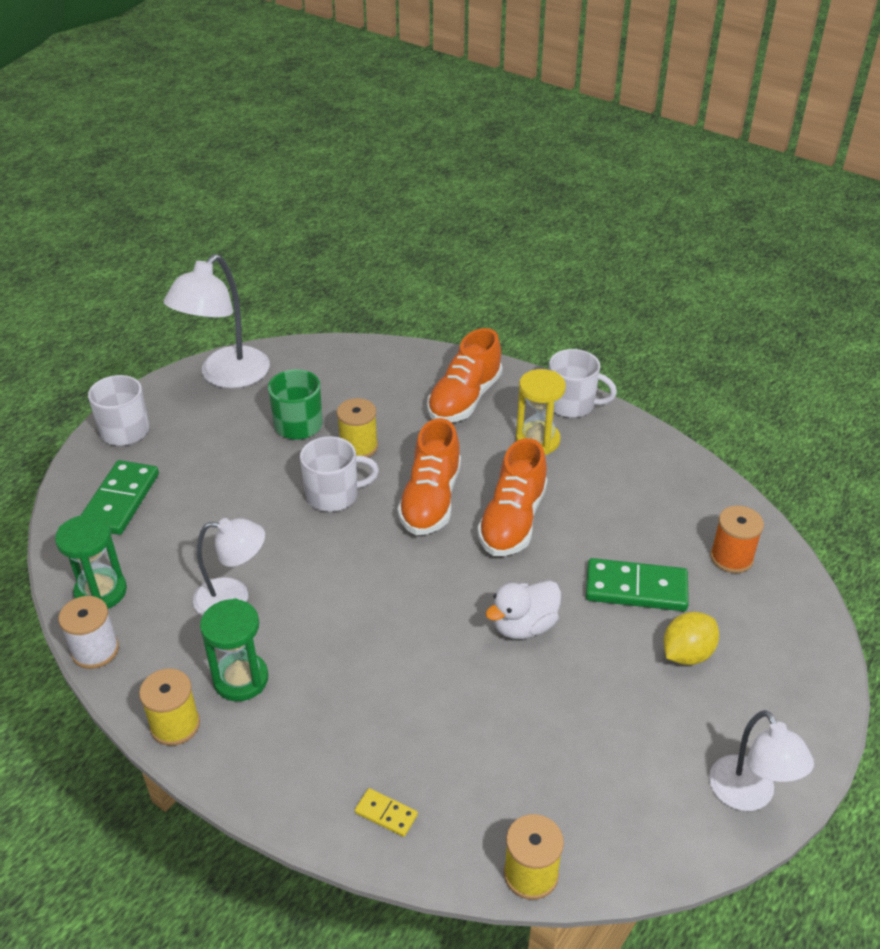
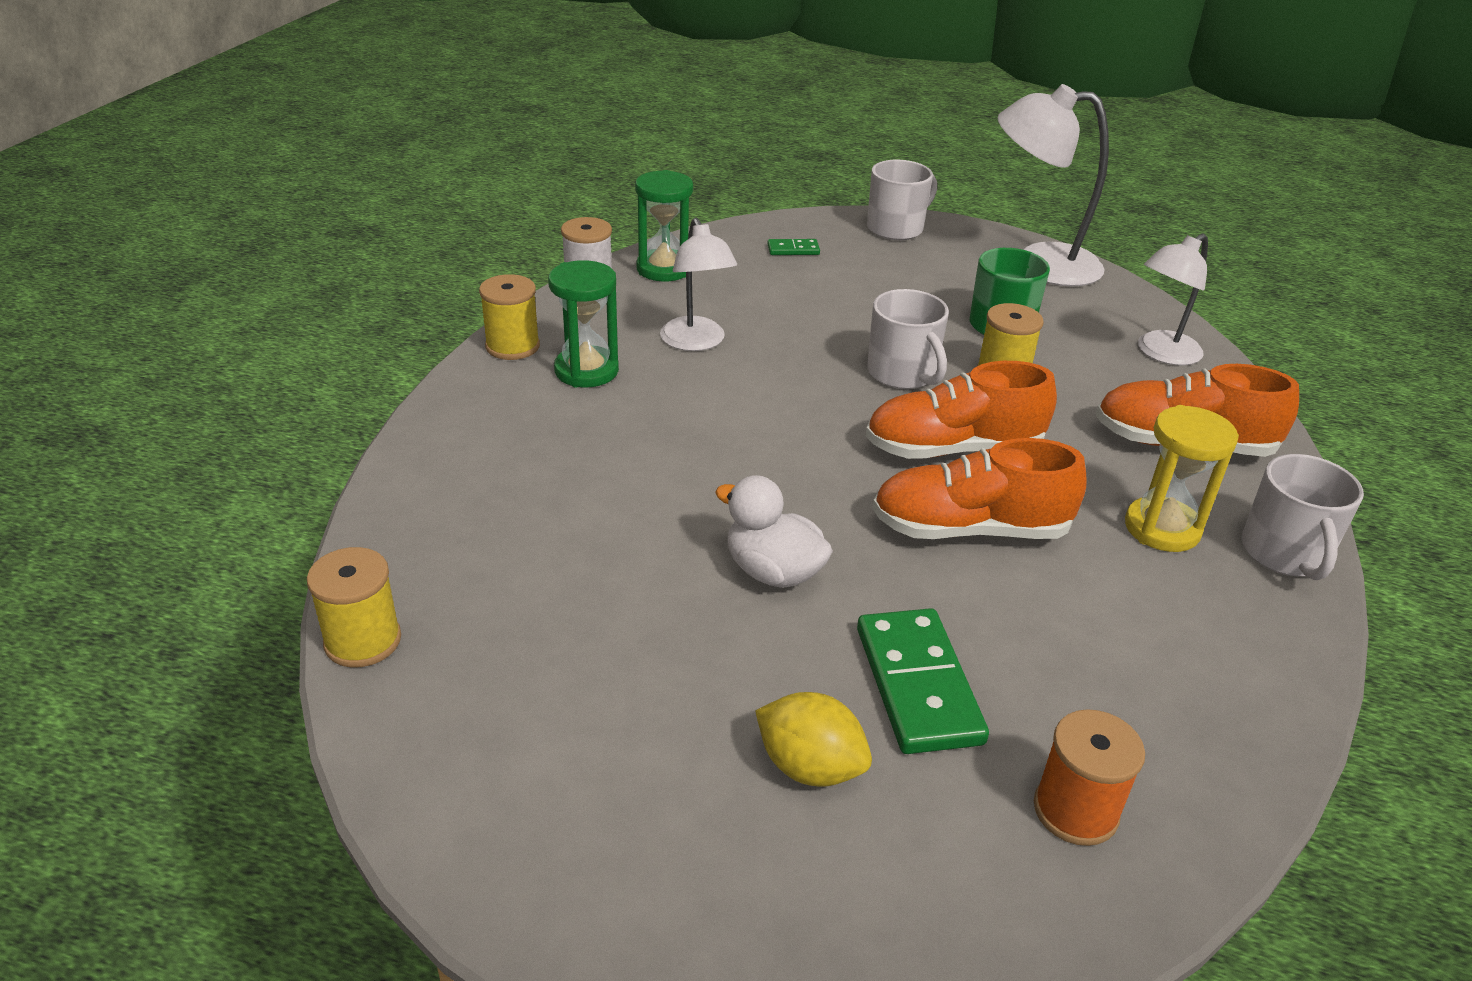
camera: 70 degrees right, 5 degrees down
green domino [80,460,159,535] -> green domino [767,239,820,255], size x0.48
yellow domino [355,788,418,837] -> none
white lamp [709,710,814,811] -> white lamp moved to [1138,234,1208,365]

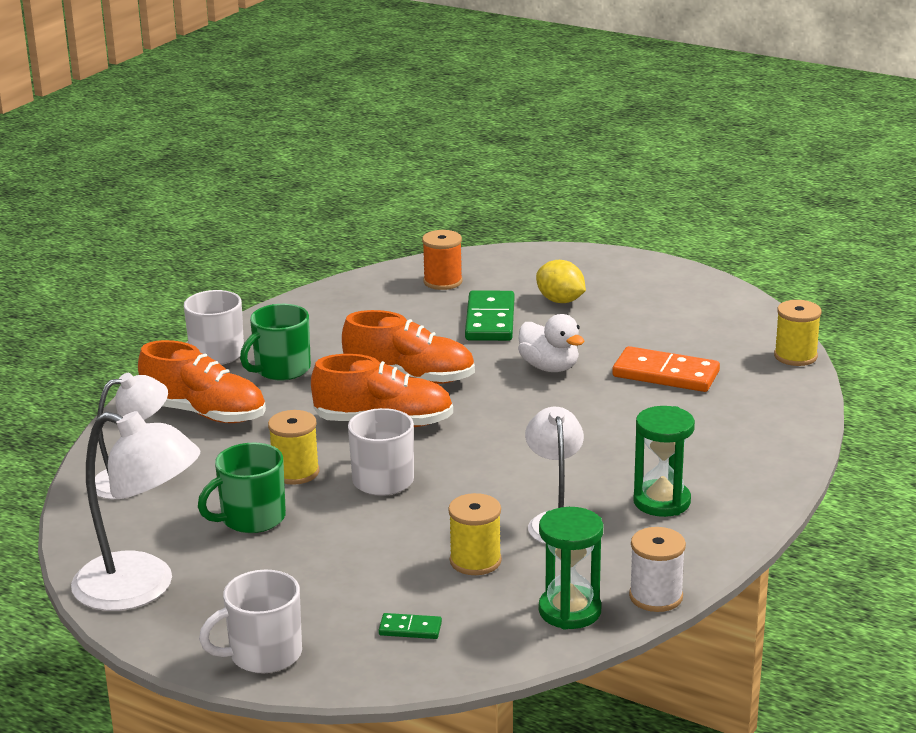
camera: 165 degrees left, 10 degrees down
yellow spool [479,274,540,360] -> yellow spool moved to [448,493,502,575]
yellow hourglass [1125,405,1239,552] -> green mug [240,304,311,380]
none -> orange domino [612,346,720,392]

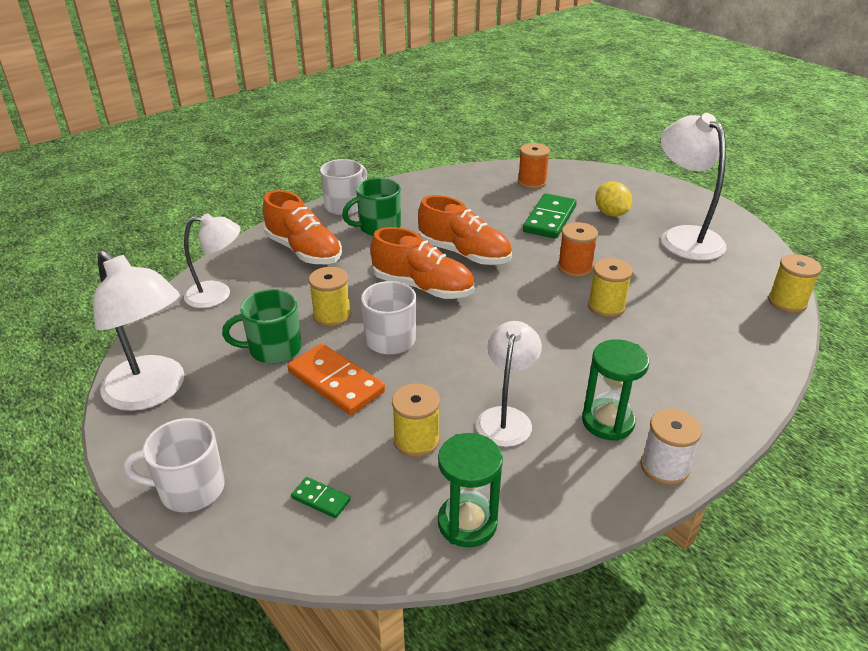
camera: 20 degrees right, 10 degrees up
white duck [518,314,584,372] -> orange spool [558,222,598,277]
orange domino [612,346,720,392] -> orange domino moved to [288,343,385,415]
white spool [629,527,686,612] -> white spool moved to [640,408,702,485]
none -> yellow spool [588,258,633,318]
none -> white lamp [660,113,727,261]

